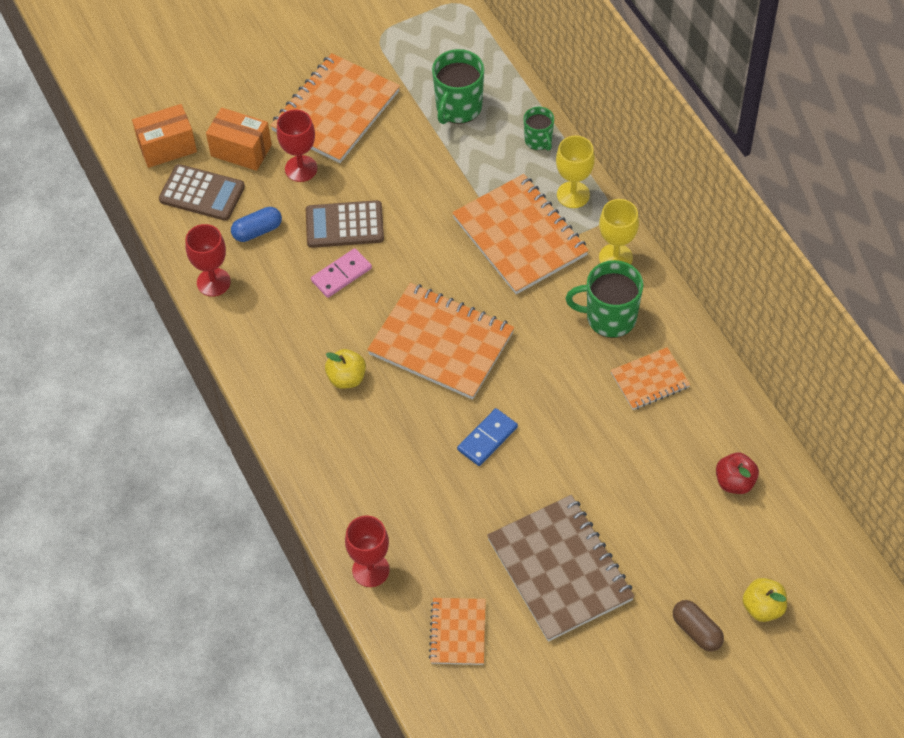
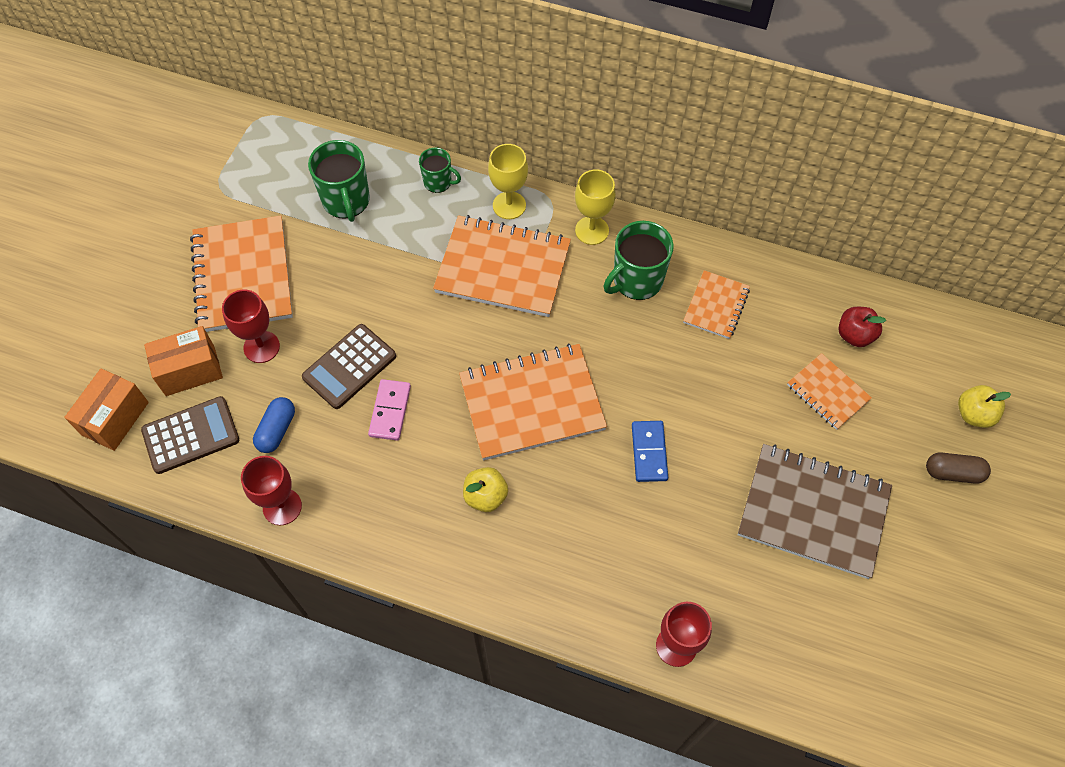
camera: 45 degrees left, 5 degrees up
orange notebook [429,598,486,665] -> orange notebook moved to [787,353,872,430]

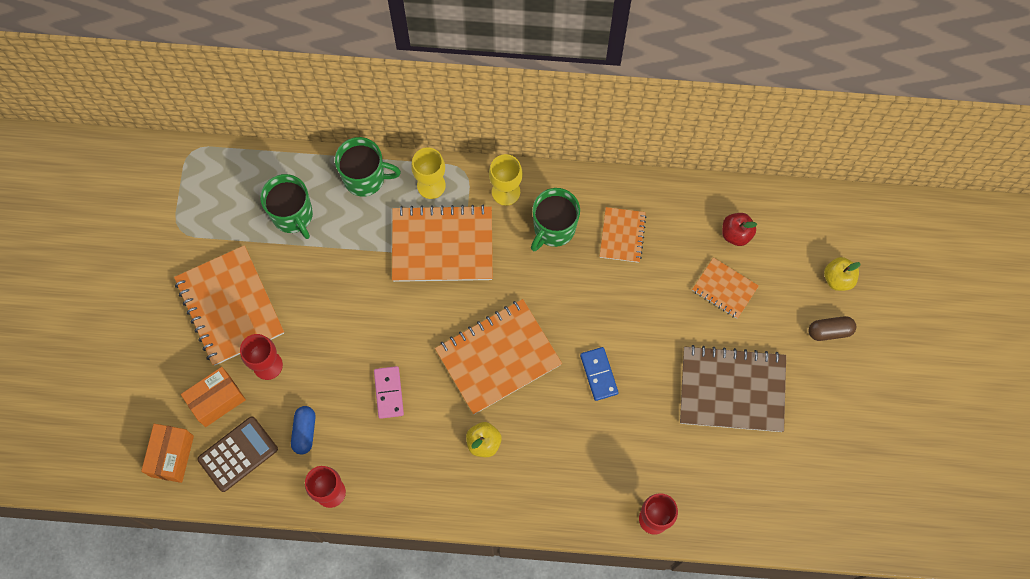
camera: 15 degrees left, 10 degrees up
brown calculator [302,324,396,409] -> none
green mug [419,148,461,193] -> green mug [335,137,401,197], size x1.70

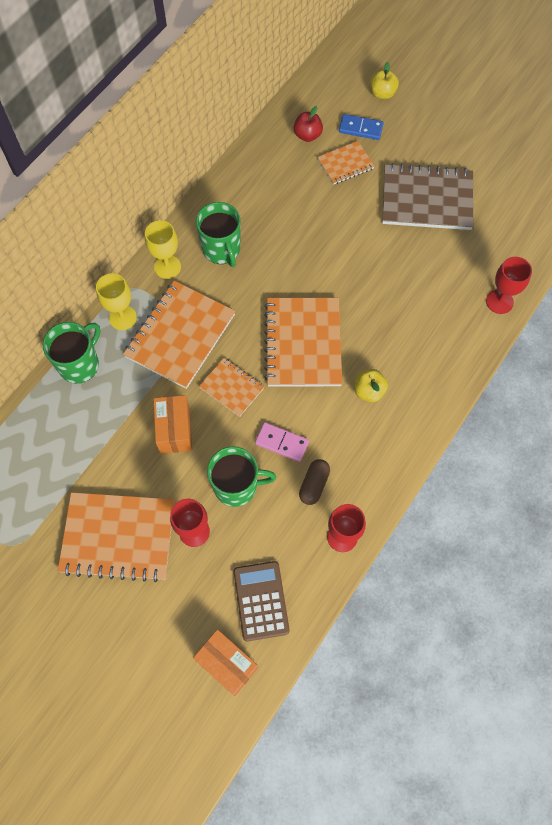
camera: 60 degrees left, 5 degrees down
orange box [181,367,246,427] -> orange box moved to [153,395,192,454]
green mug [260,174,313,239] -> green mug moved to [207,446,276,507]
blue capsule [291,406,316,454] -> none
blue domino [580,347,619,401] -> blue domino moved to [339,114,384,140]
orange notebook [600,207,646,263] -> orange notebook moved to [199,358,264,417]
brown notebook [680,345,786,432] -> brown notebook turned 60 degrees clockwise [382,163,474,230]
brown capsule [808,316,856,341] -> brown capsule moved to [299,459,330,505]

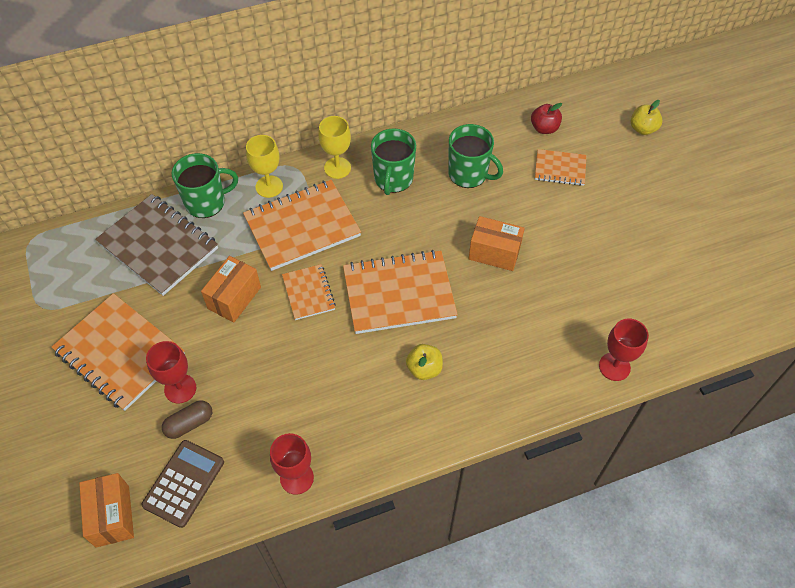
camera: 35 degrees right, 10 degrees down
green mug [207,446,276,507] -> green mug moved to [448,124,503,188]
pink domino [255,422,309,462] -> none
orange notebook [264,298,342,387] -> orange notebook turned 45 degrees clockwise [343,250,458,334]
brown capsule [299,459,330,505] -> brown capsule moved to [162,401,212,439]
blue domino [339,114,384,140] -> none
brown notebook [382,163,474,230] -> brown notebook moved to [95,194,218,296]
none -> orange box [469,216,525,271]

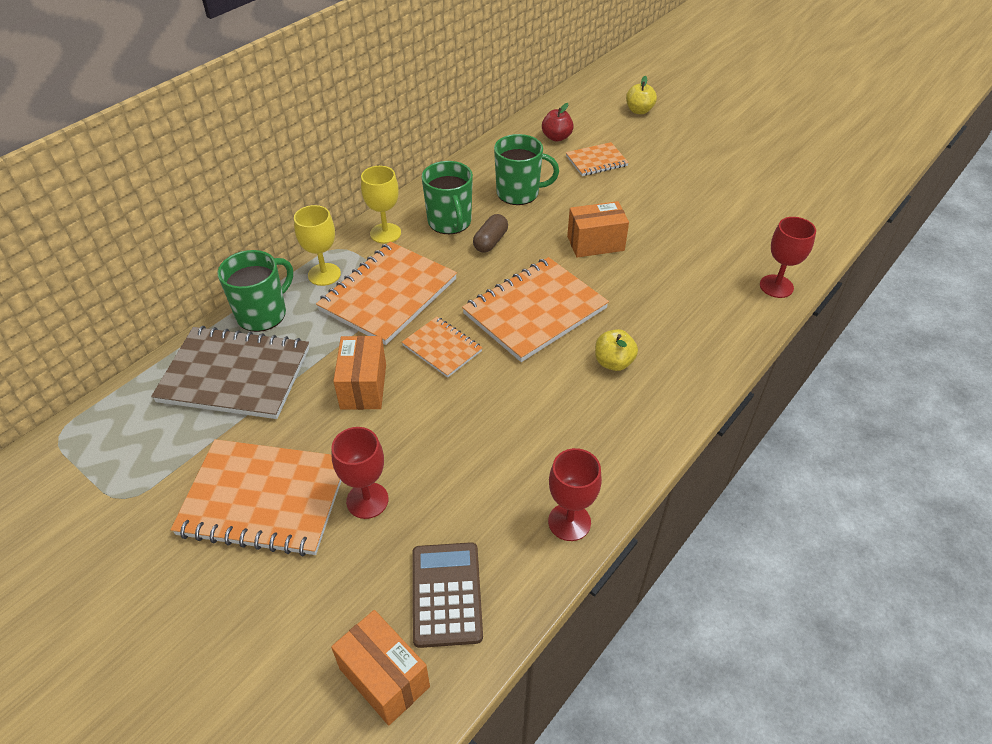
camera: 30 degrees left, 10 degrees down
brown capsule [162,401,212,439] -> brown capsule moved to [473,214,508,253]

